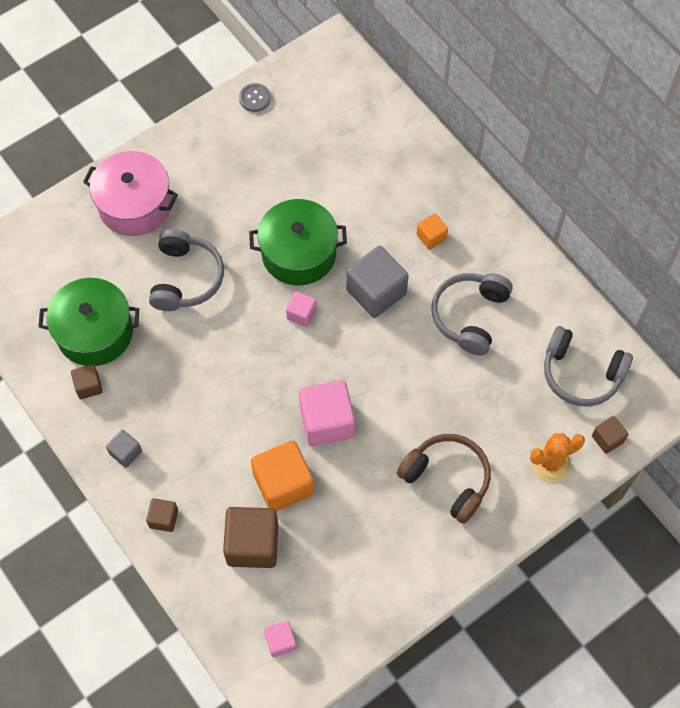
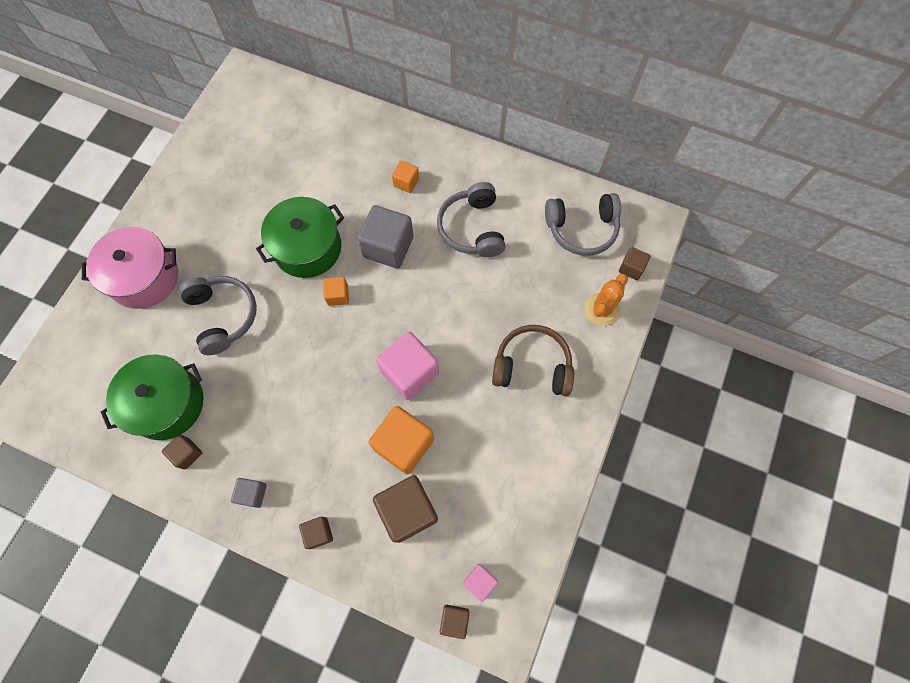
camera: 30 degrees left, 5 degrees up
grey button [239,83,271,112] -> none
pink cube [286,291,316,327] -> orange cube [323,277,349,306]
none -> brown cube [440,605,470,639]

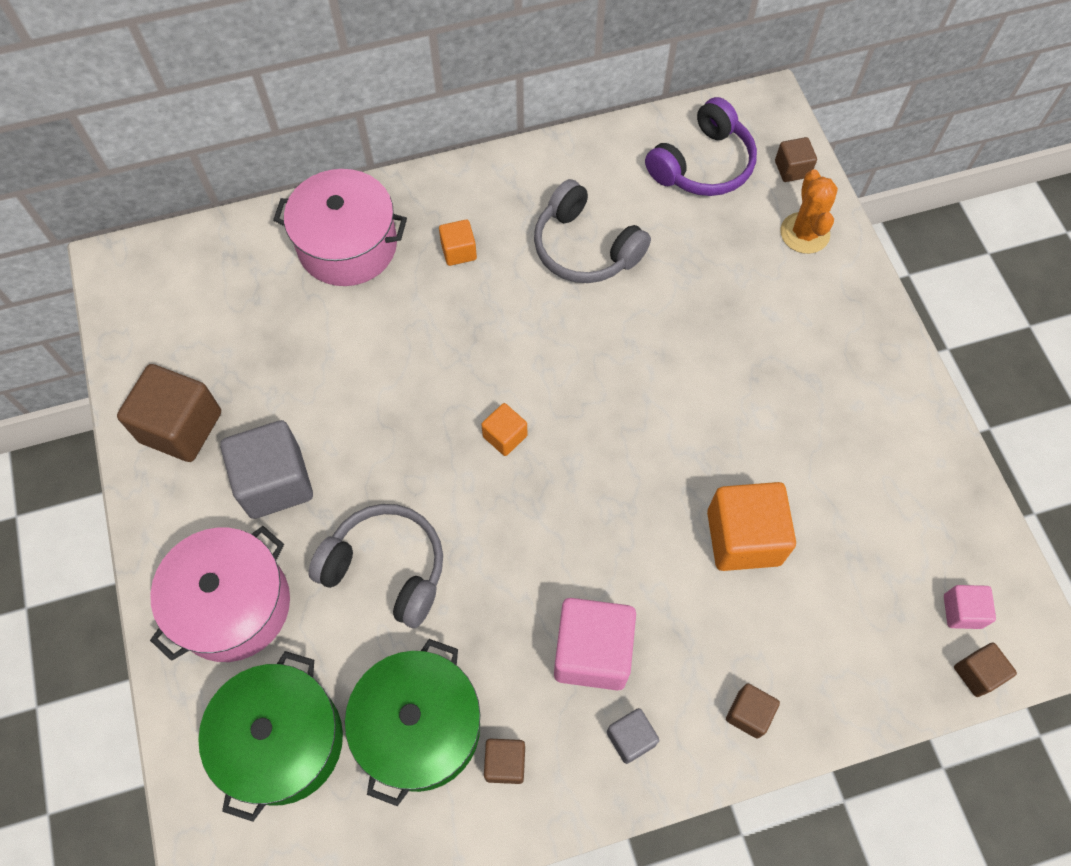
camera: 40 degrees left, 5 degrees down
green pot [256,197,344,278] -> green pot moved to [198,651,343,822]
grey cube [358,205,413,268] -> grey cube moved to [220,420,313,519]
brown cube [373,475,438,543] -> brown cube moved to [117,364,221,462]
pink cube [376,332,439,400] -> pink cube moved to [554,598,636,691]
brown headphones [492,325,574,396] -> none
grey headphones [545,193,621,256] -> purple headphones [645,97,757,196]
none -> pink pot [273,169,407,286]

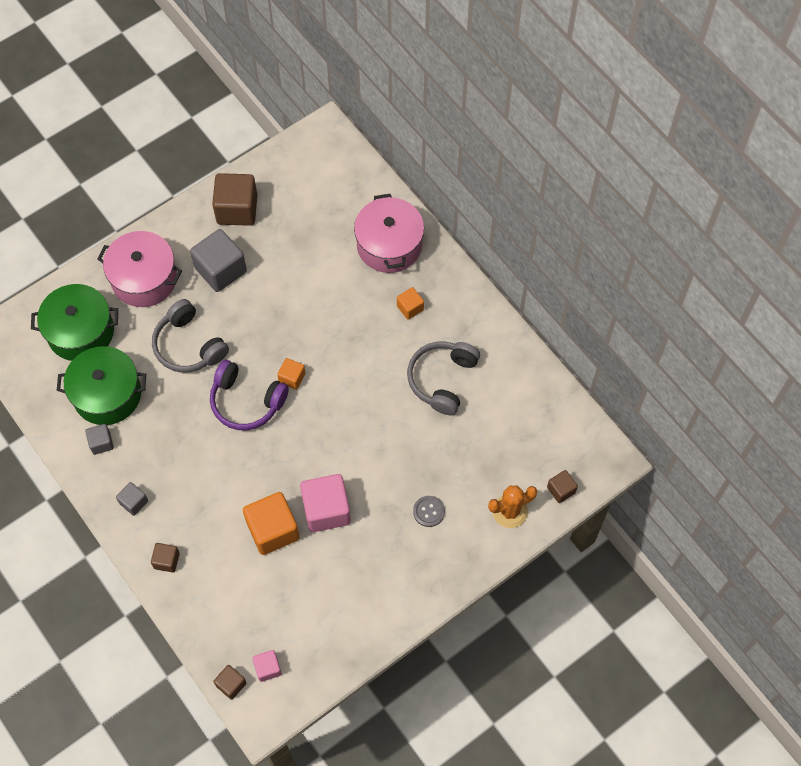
camera: 70 degrees right, 0 degrees up
grey headphones [308,504,443,628] -> grey headphones turned 135 degrees clockwise [152,299,229,373]
brown cube [484,739,525,784] -> grey cube [85,424,114,455]
pink cube [554,598,636,691] -> pink cube moved to [300,474,351,532]
purple headphones [645,97,757,196] -> purple headphones moved to [210,360,289,430]
none -> grey button [413,496,445,527]

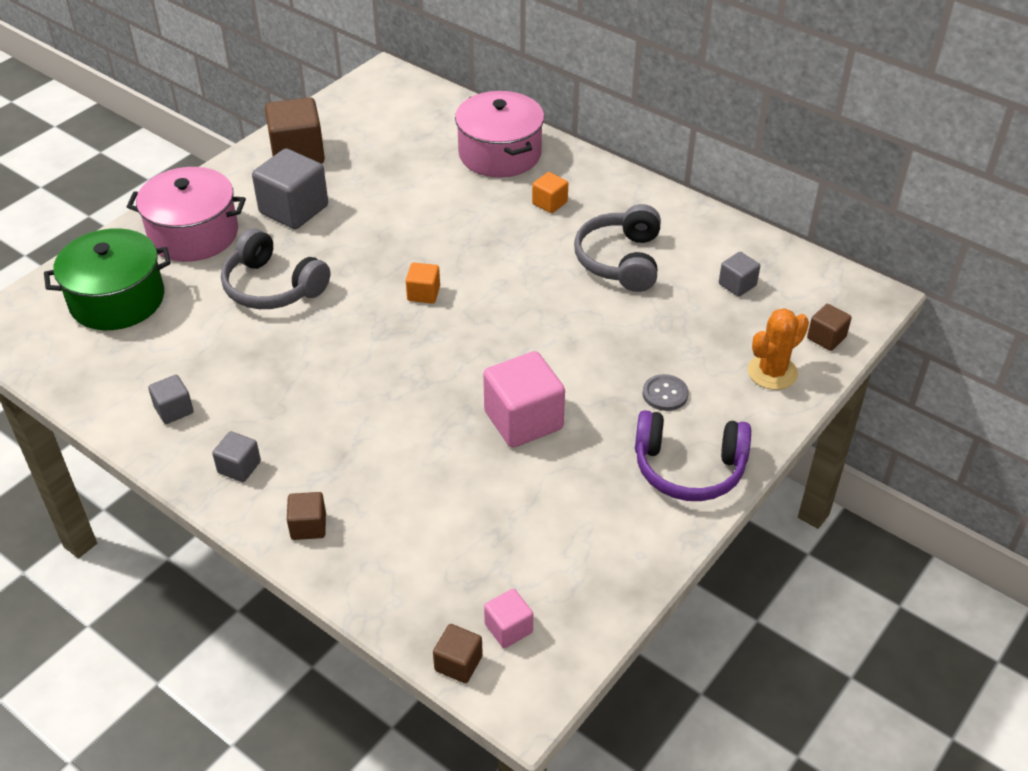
camera: 15 degrees left, 20 degrees down
green pot [57,346,146,425] -> none
purple headphones [210,360,289,430] -> purple headphones moved to [635,410,751,501]
orange cube [243,492,300,555] -> none
none -> grey cube [719,252,760,296]

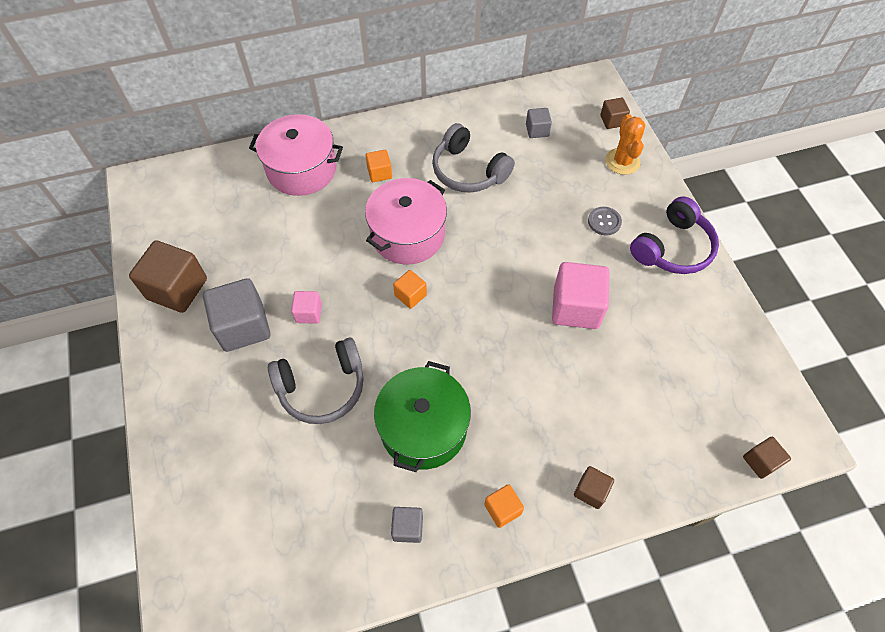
camera: 55 degrees left, 15 degrees up
green pot [44,228,171,330] -> green pot moved to [374,361,471,472]
pink pot [127,167,246,262] -> pink pot moved to [365,178,447,264]
grey cube [212,431,261,482] -> orange cube [484,484,524,528]
pink cube [484,589,533,648] -> pink cube moved to [291,291,322,324]

